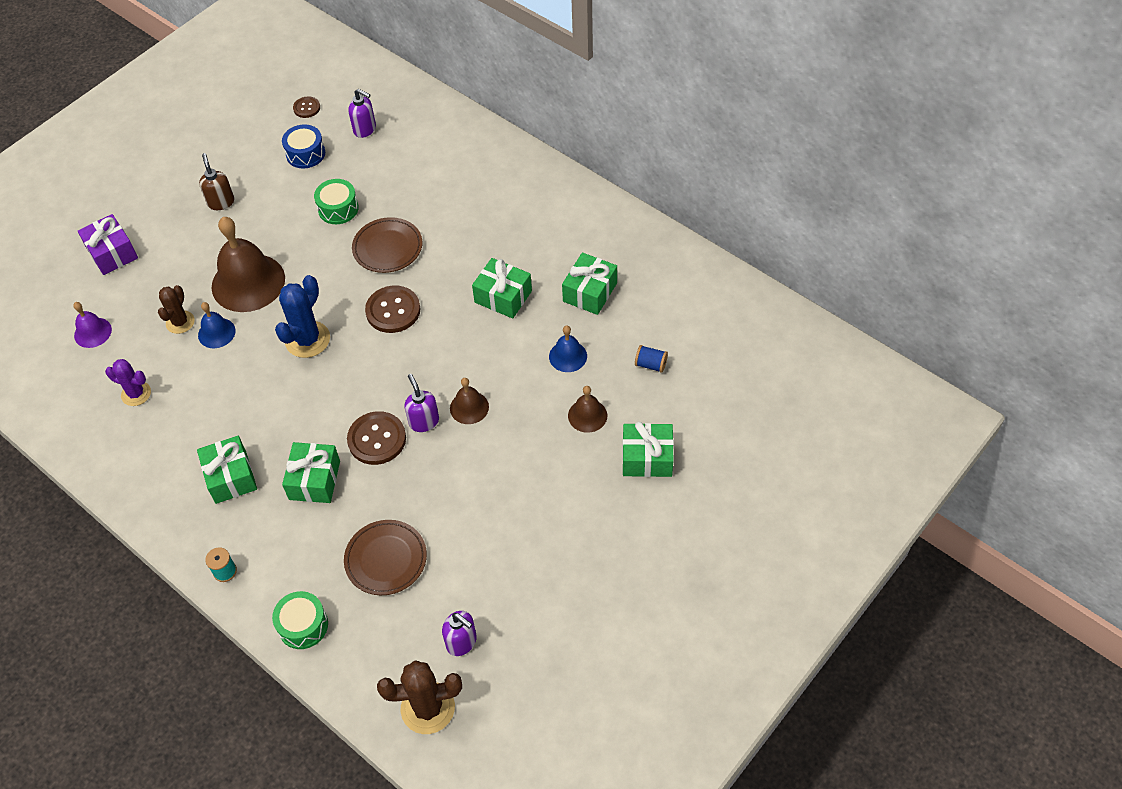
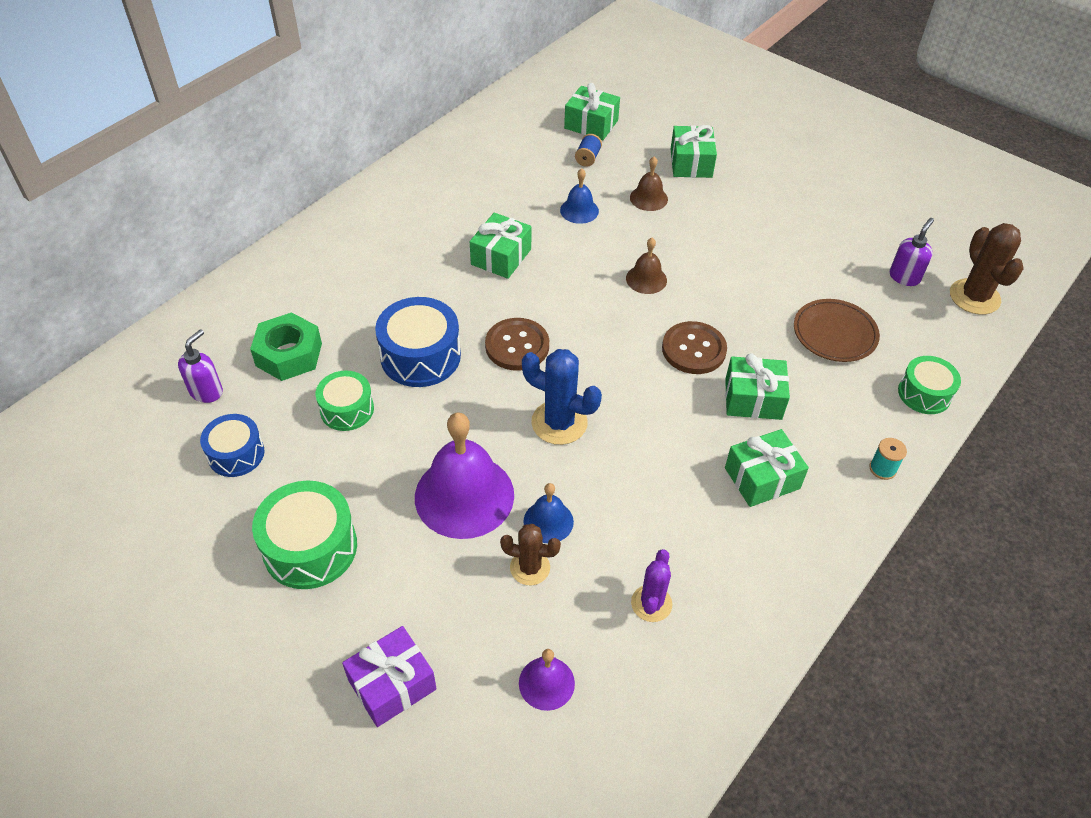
camera: 95 degrees left, 5 degrees down
brown soap dispenser [199,153,234,210] -> green drum [252,481,357,589]
brown bell [211,217,285,312] -> purple bell [415,412,514,539]
brown button [293,96,320,118] -> none
brown plate [352,217,422,273] -> blue drum [375,297,461,387]
purple soap dispenser [405,374,439,432] -> none
green gift [562,253,617,315] -> green gift moved to [564,83,620,140]
none -> green nut [250,312,322,381]

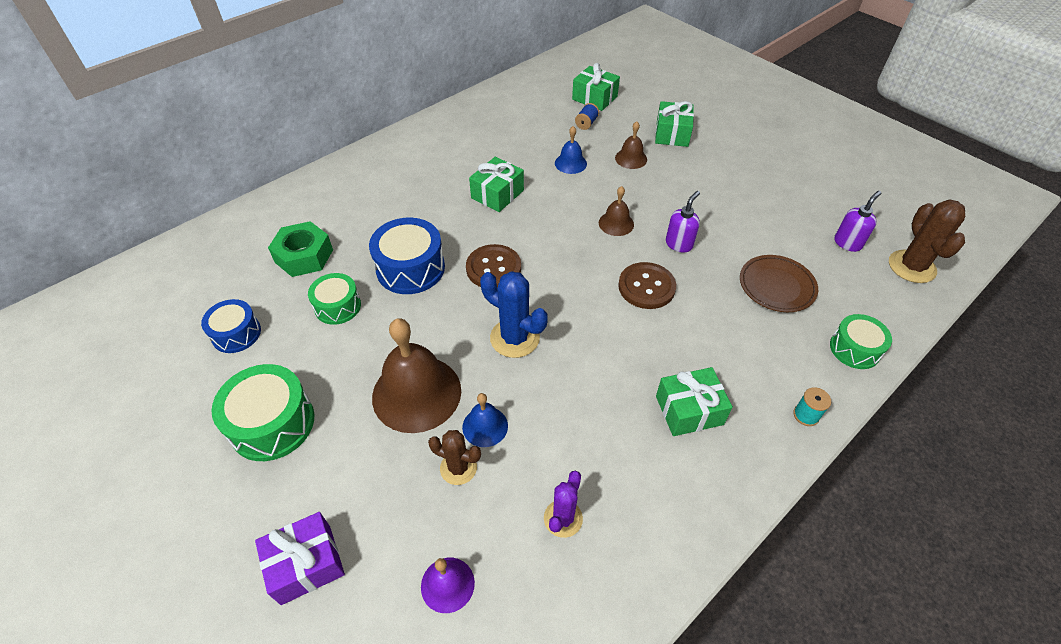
camera: 10 degrees right, 0 degrees up
purple soap dispenser [178,329,223,403] -> purple soap dispenser moved to [666,191,700,253]
purple bell [415,412,514,539] -> brown bell [372,318,461,433]
green gift [725,353,790,420] -> none

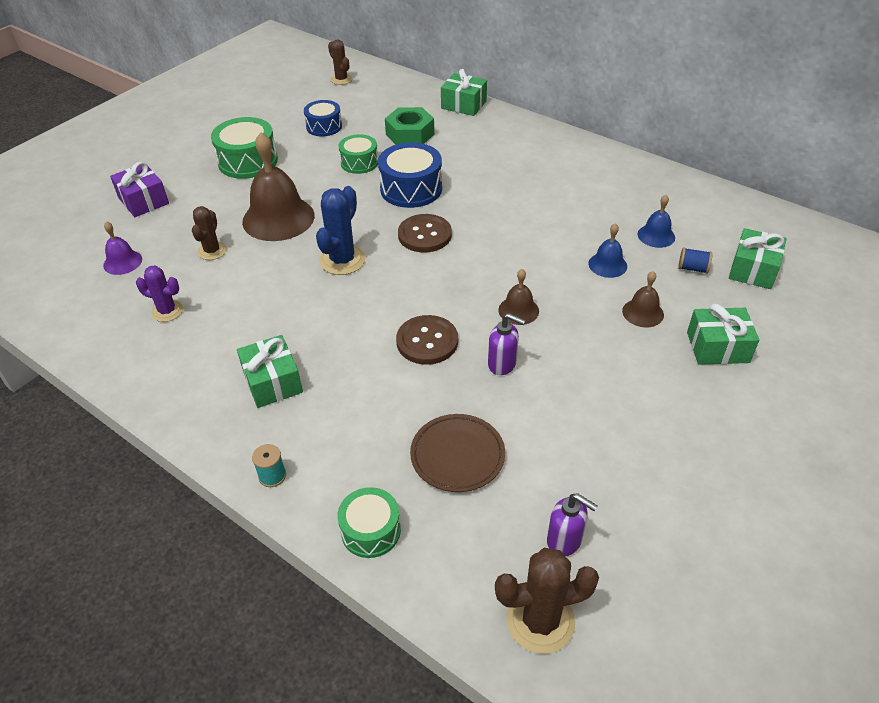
camera: 80 degrees right, 5 degrees down
blue bell [462,393,508,447] -> blue bell moved to [638,195,675,248]
green gift [469,157,524,212] -> green gift moved to [441,69,487,116]
none -> brown cactus [328,40,353,85]

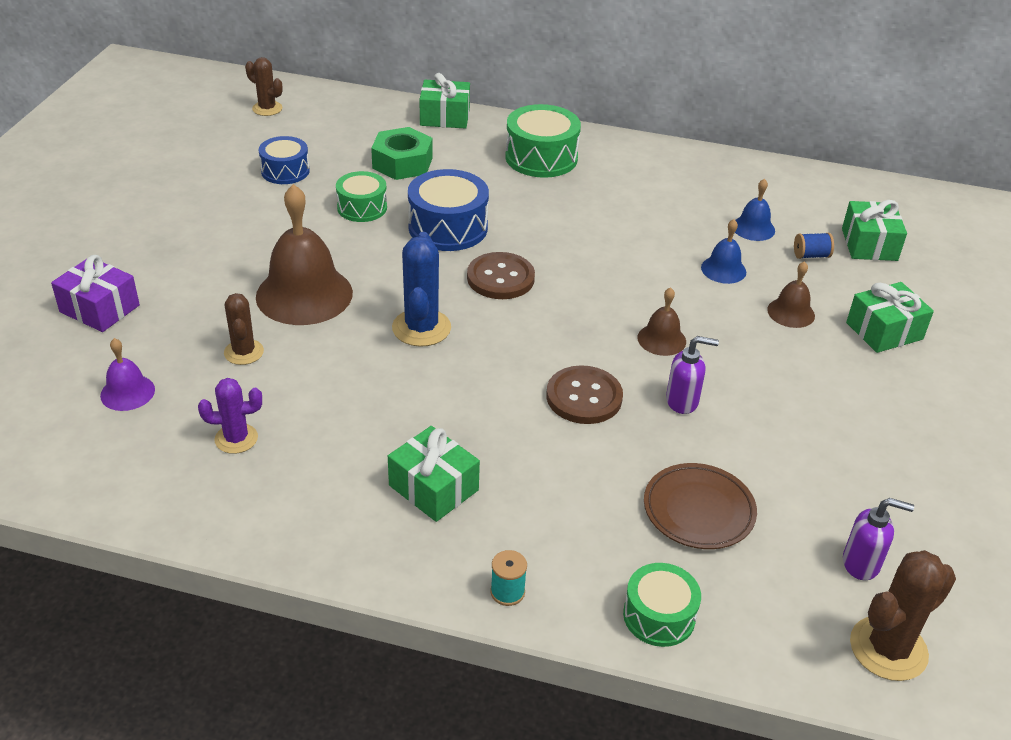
camera: 25 degrees left, 5 degrees down
green drum [211,117,278,179] -> green drum moved to [505,104,581,178]

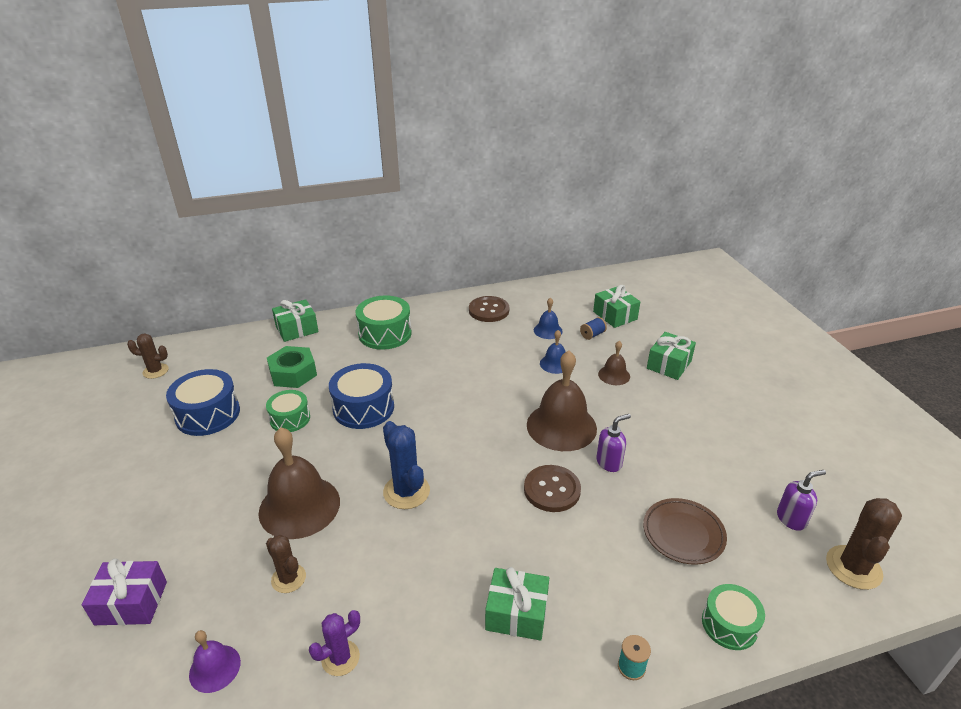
camera: 30 degrees left, 5 degrees down
blue drum [259,136,310,184] -> blue drum [166,369,240,436], size x1.57
brown button [467,252,535,299] -> brown button moved to [469,296,509,322]
brown bell [638,287,686,356] -> brown bell [527,351,597,451], size x2.02

